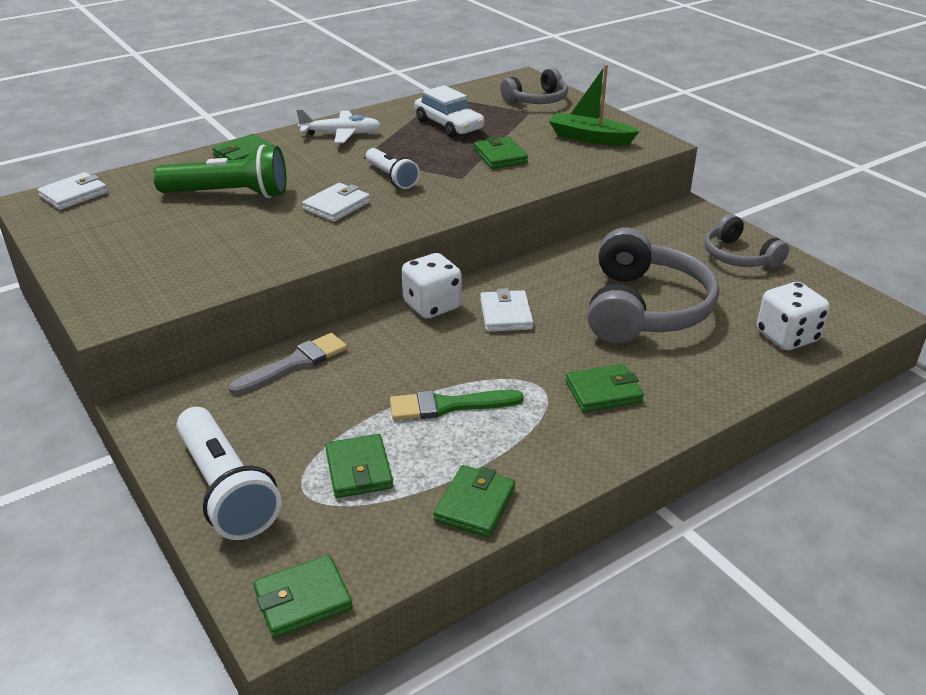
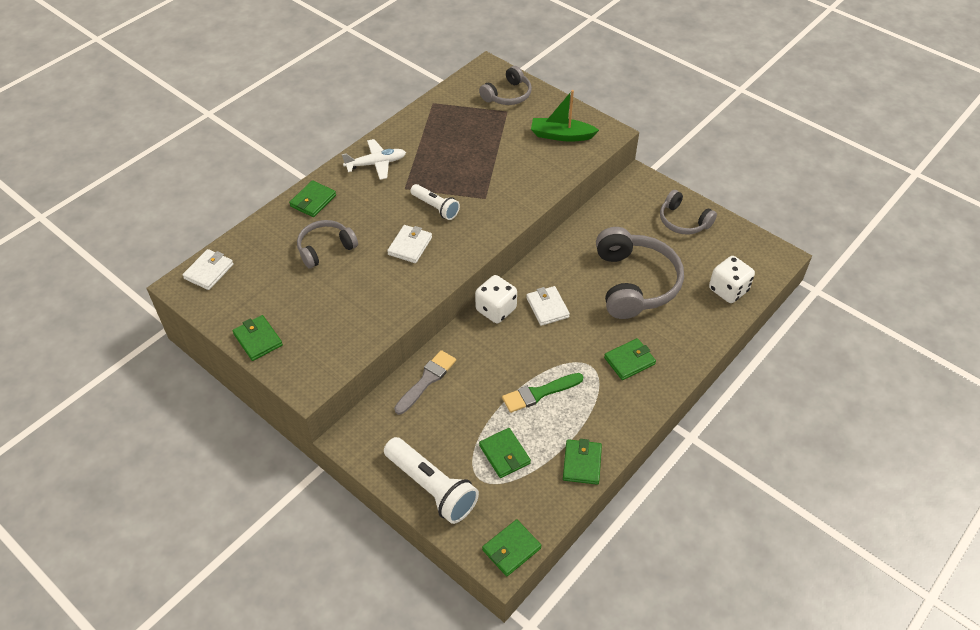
camera: 15 degrees left, 15 degrees up
green flashlight [153,145,286,198] -> grey headphones [297,220,358,269]
white car [415,85,484,137] -> none
green wallet [474,136,528,169] -> green wallet moved to [232,315,283,361]

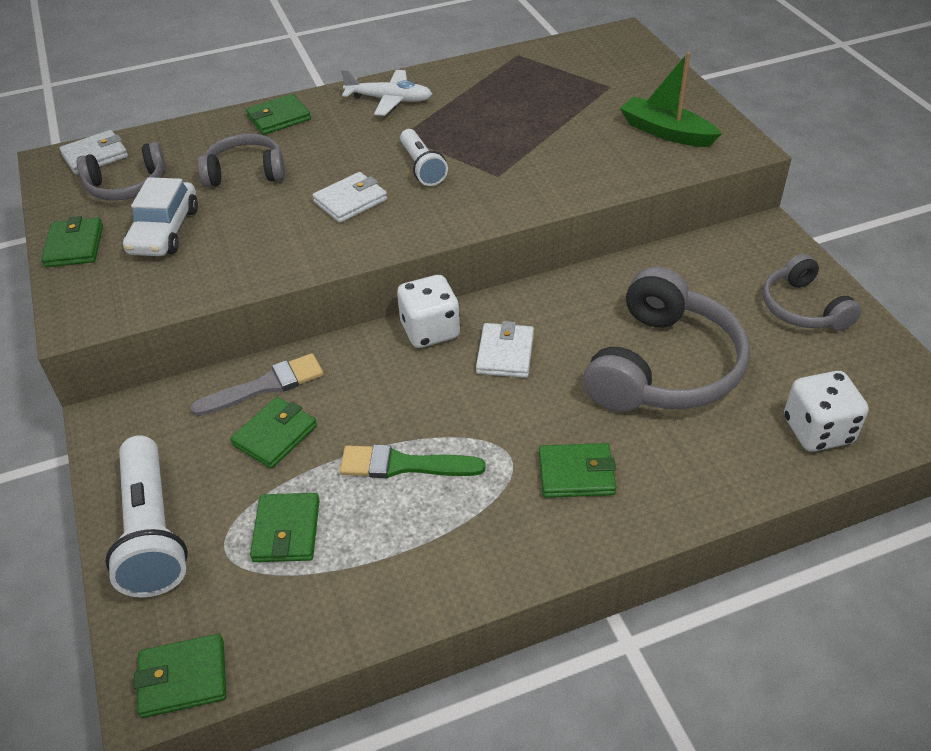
camera: 30 degrees right, 5 degrees down
grey headphones [479,66,532,105] -> grey headphones moved to [77,142,166,201]
green wallet [563,439,602,485] -> green wallet moved to [230,397,317,469]
none -> white car [123,177,198,256]

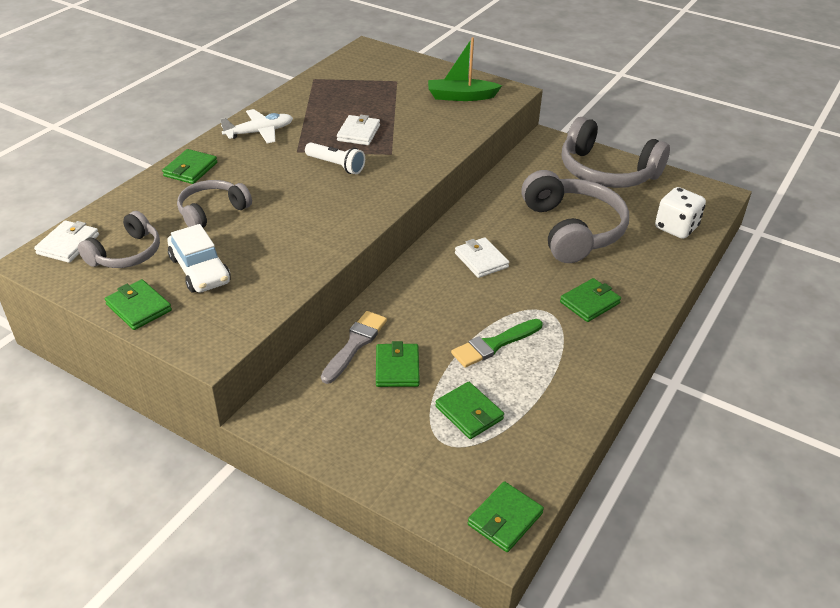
camera: 40 degrees left, 5 degrees down
white flashlight [106,435,188,598] -> none
white wallet [312,172,387,223] -> white wallet moved to [337,115,380,145]
white dice [397,275,460,348] -> none
grey headphones [763,254,861,331] -> grey headphones [562,117,670,188], size x1.74

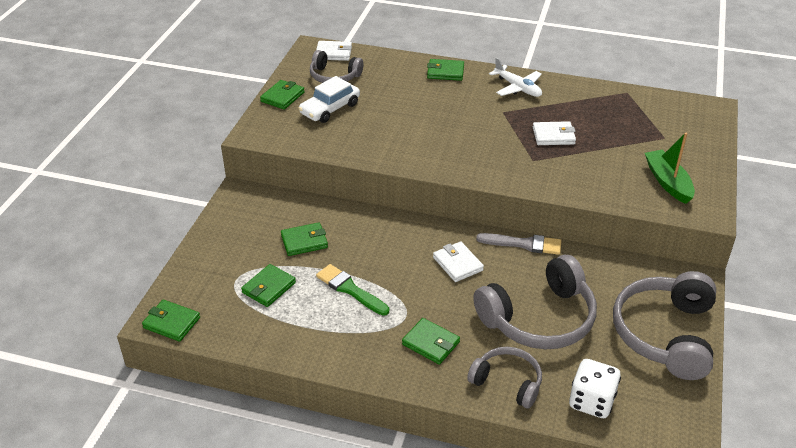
camera: 75 degrees right, 0 degrees up
grey headphones [177,180,252,228] -> grey headphones moved to [467,347,542,409]
white flashlight [305,142,365,174] -> none
grey brush [321,311,387,384] -> grey brush moved to [476,233,561,255]
white wallet [455,237,509,278] -> white wallet turned 75 degrees counterclockwise [433,241,484,282]

